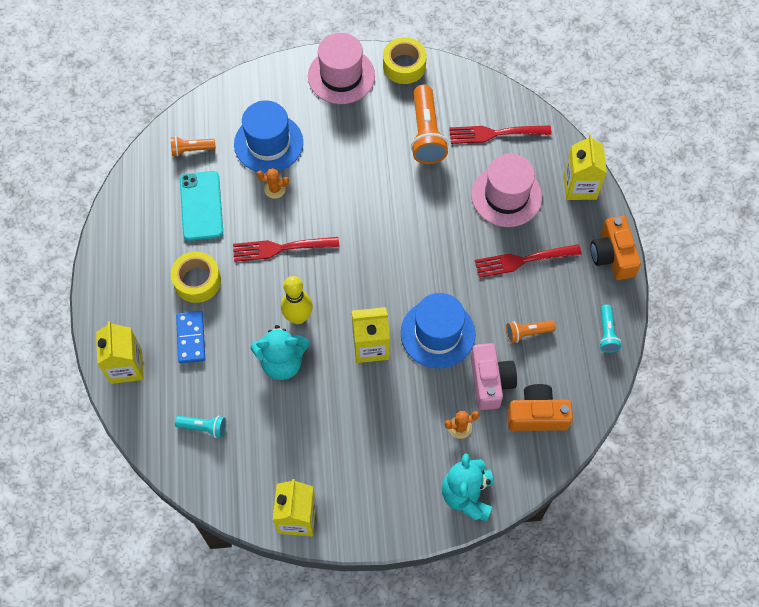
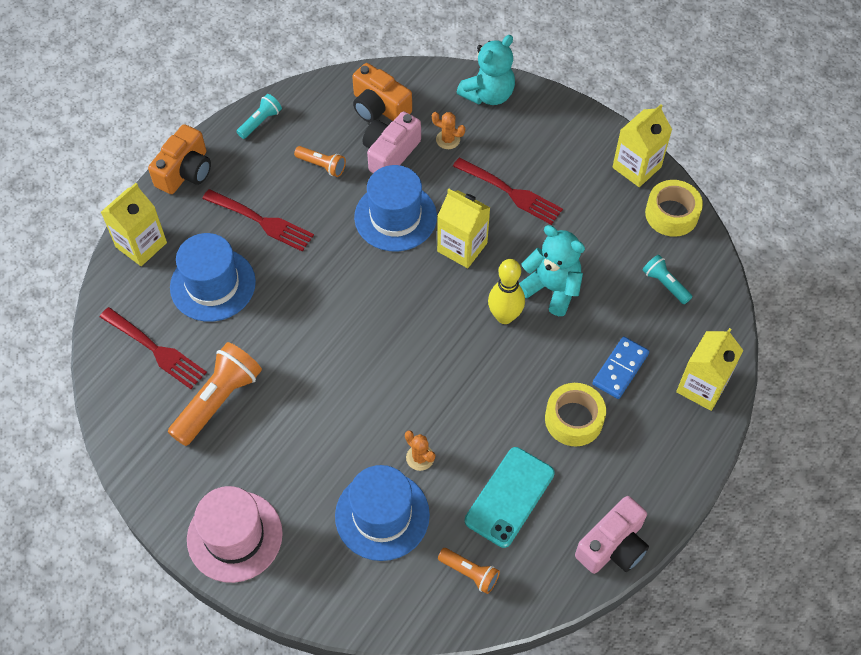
camera: 140 degrees left, 5 degrees down
red fork [233,237,339,262] -> red fork moved to [453,158,563,225]
yellow tape [383,37,427,84] -> yellow tape moved to [645,180,703,237]
pink hat [471,154,542,227] -> blue hat [170,233,256,322]
none -> pink camera [575,496,649,574]

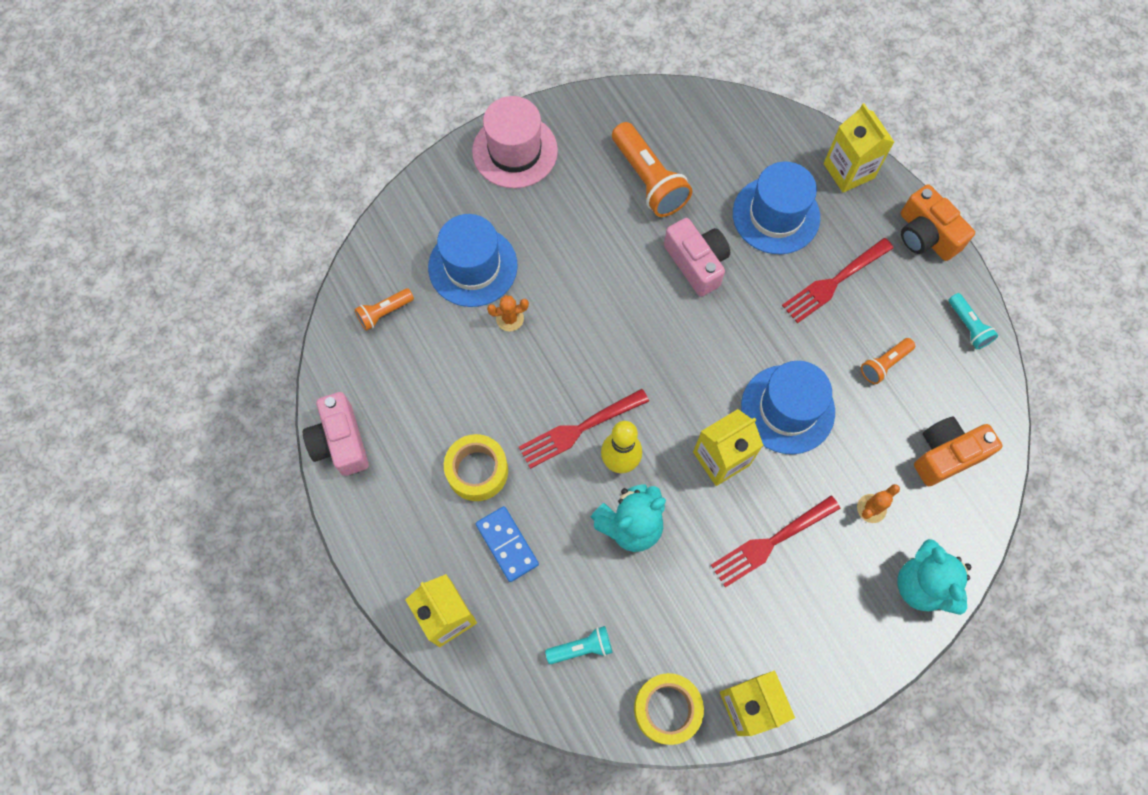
camera: 115 degrees right, 10 degrees up
red fork [100,307,207,389] -> red fork moved to [519,389,649,469]
pink camera [362,112,421,173] -> pink camera moved to [664,218,730,297]
turquoise phone [465,447,555,548] -> none

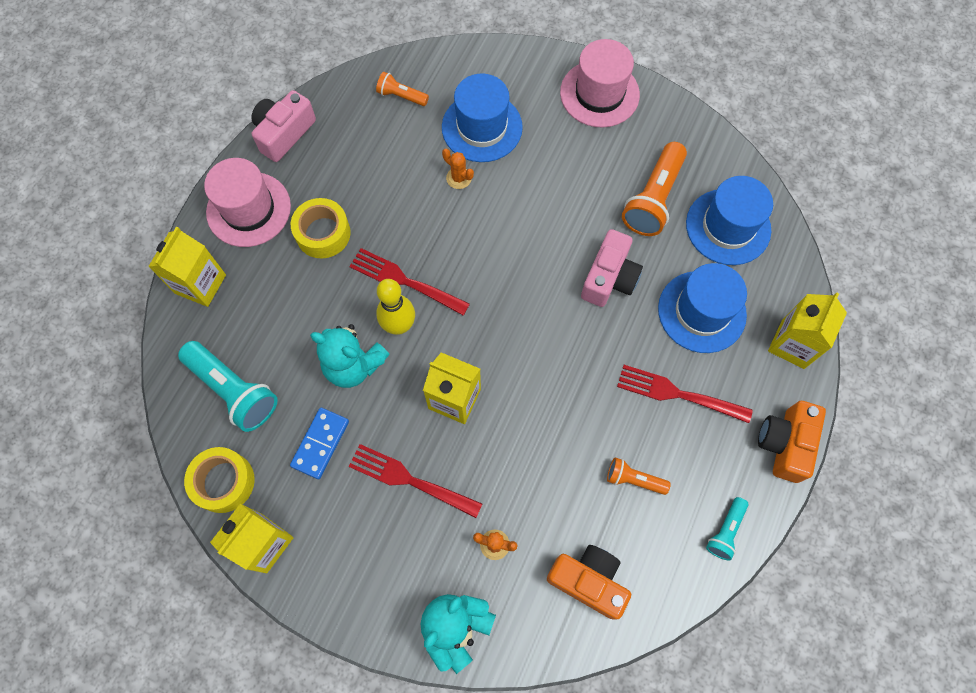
camera: 55 degrees right, 0 degrees up
blue domino [476,506,539,582] -> blue domino moved to [290,408,349,479]
turquoise flashlight [545,626,612,664] -> turquoise flashlight [178,341,278,432], size x1.86
blue hat [741,361,835,454] -> blue hat moved to [686,176,773,265]
none -> pink hat [204,158,291,247]

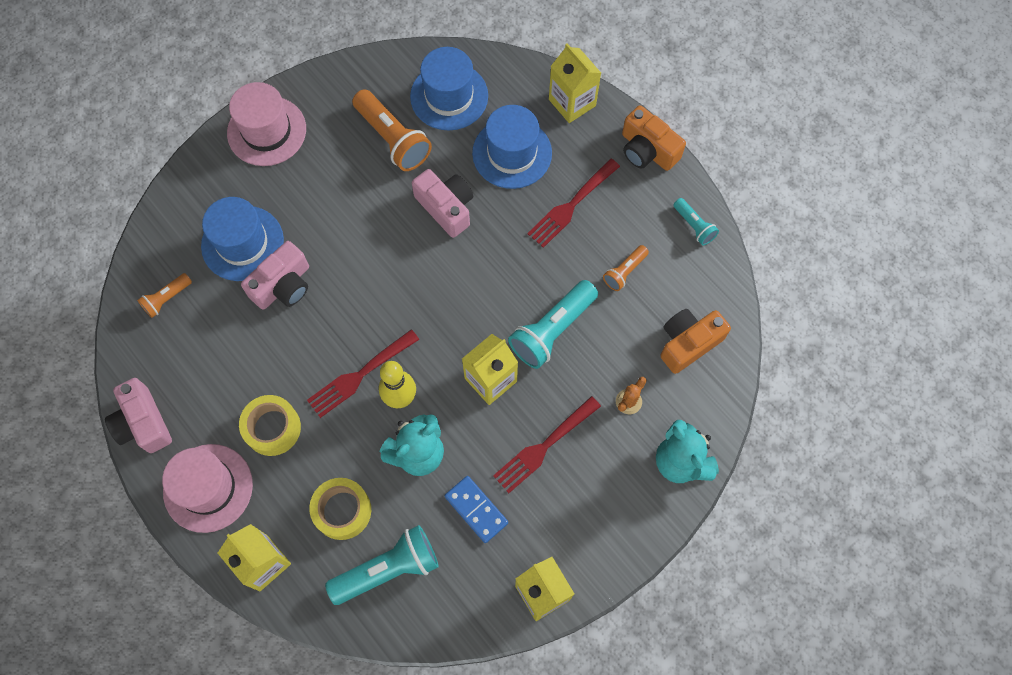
camera: 65 degrees left, 0 degrees up
yellow tape [184,447,255,513] -> yellow tape moved to [309,478,371,540]
orange cactus [442,149,474,189] -> pink camera [241,241,309,310]
none -> turquoise flashlight [508,280,598,369]

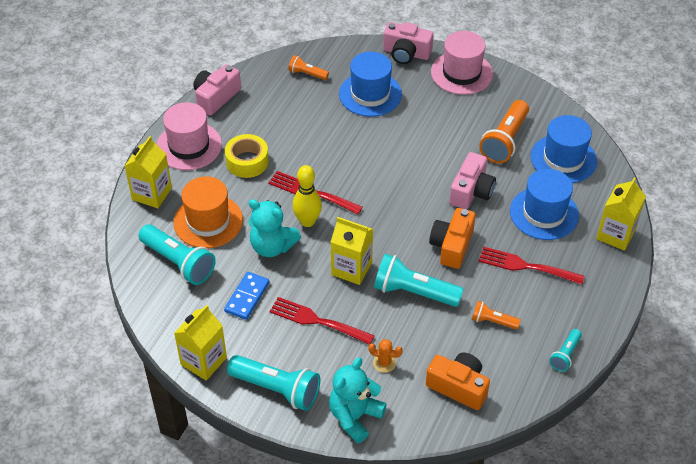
camera: 65 degrees right, 20 degrees down
pink camera [241,241,309,310] -> pink camera moved to [383,22,434,64]
yellow tape [309,478,371,540] -> orange hat [173,176,243,248]
orange camera [622,105,686,171] -> orange camera moved to [429,208,476,269]
none -> turquoise flashlight [227,355,320,411]

